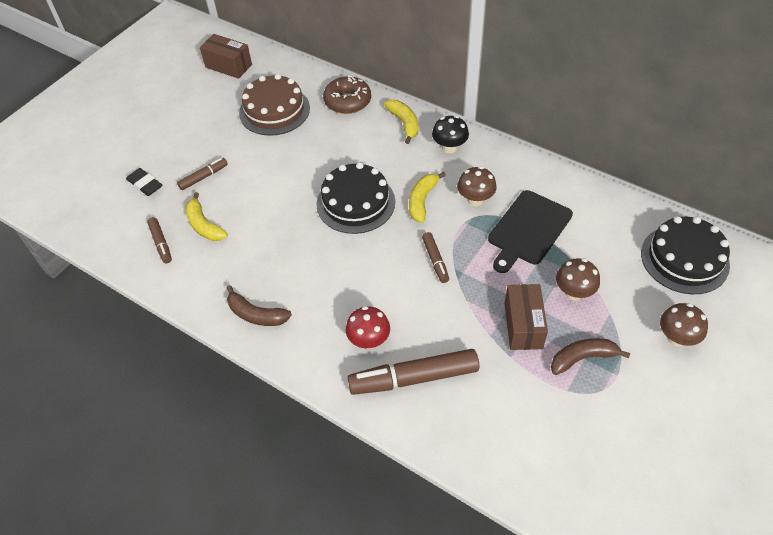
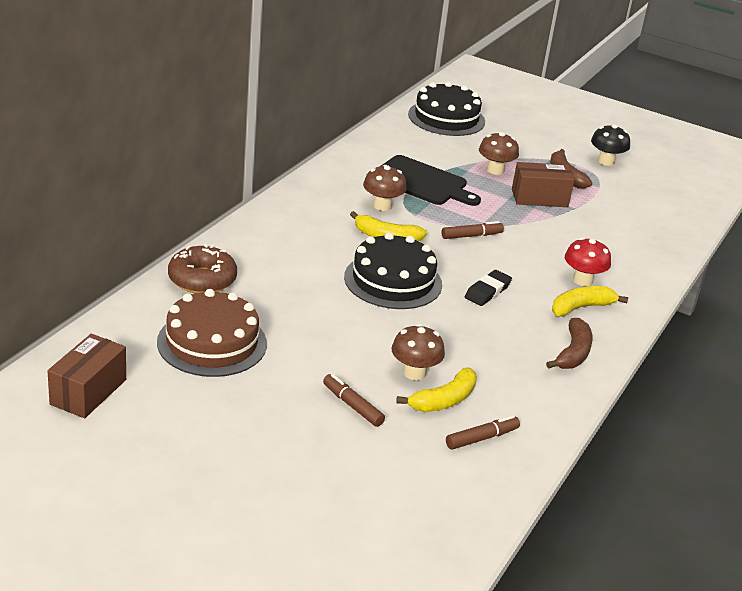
camera: 100 degrees left, 20 degrees down
black eraser [126,168,162,196] -> black eraser moved to [465,270,512,306]
brown marker [348,349,479,395] -> none
yellow banana [384,100,418,144] -> yellow banana moved to [552,286,628,317]
black mushroom [432,116,469,153] -> black mushroom moved to [591,124,630,166]
brown mushroom [660,303,708,346] -> brown mushroom moved to [391,324,445,380]

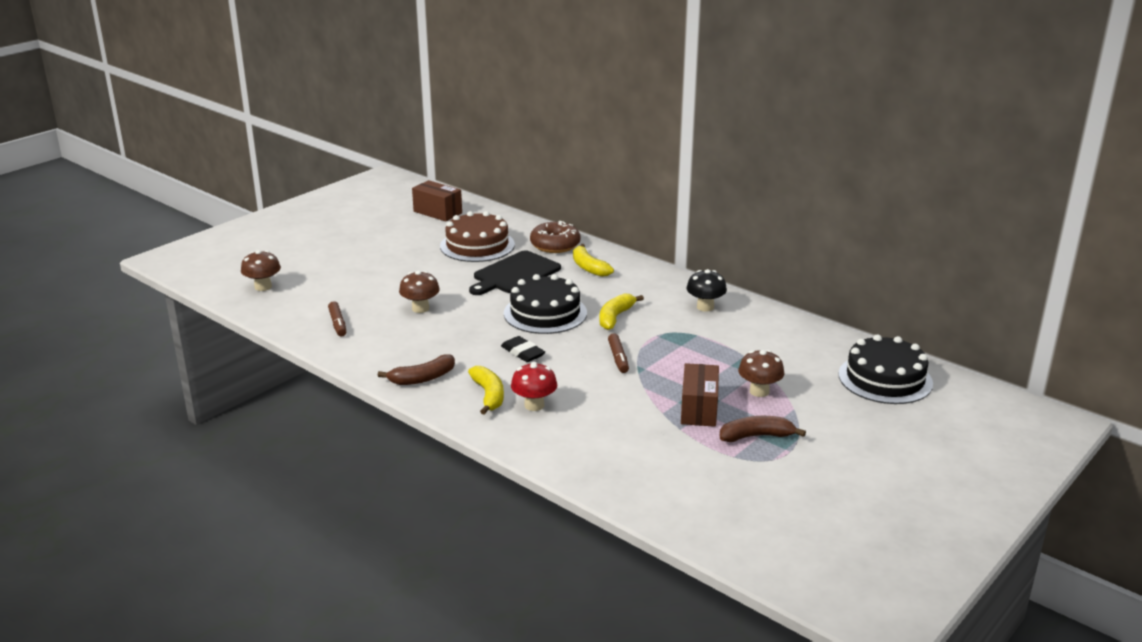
camera: 105 degrees right, 5 degrees down
brown marker [323,374,385,427] -> none
brown mushroom [363,165,407,211] -> brown mushroom moved to [241,250,281,291]
black cutting board [381,155,481,206] -> black cutting board moved to [469,250,561,295]
yellow banana [396,367,477,412] -> yellow banana moved to [573,244,614,277]
brown banana [546,318,593,369] -> brown banana turned 60 degrees counterclockwise [378,354,455,385]
black mushroom [591,124,630,166] -> black mushroom moved to [686,269,727,312]

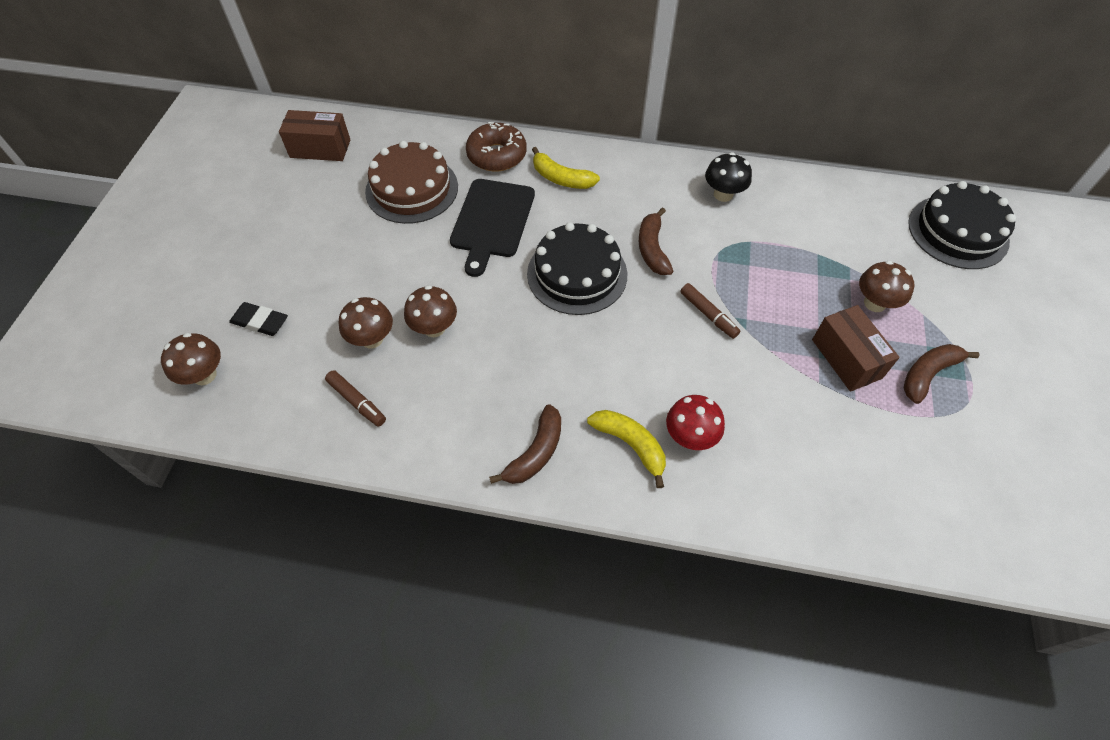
camera: 30 degrees left, 30 degrees up
black eraser [501,336,545,362] -> black eraser moved to [229,302,288,336]
yellow banana [599,293,644,330] -> brown banana [639,208,673,275]
none -> brown mushroom [339,297,393,348]

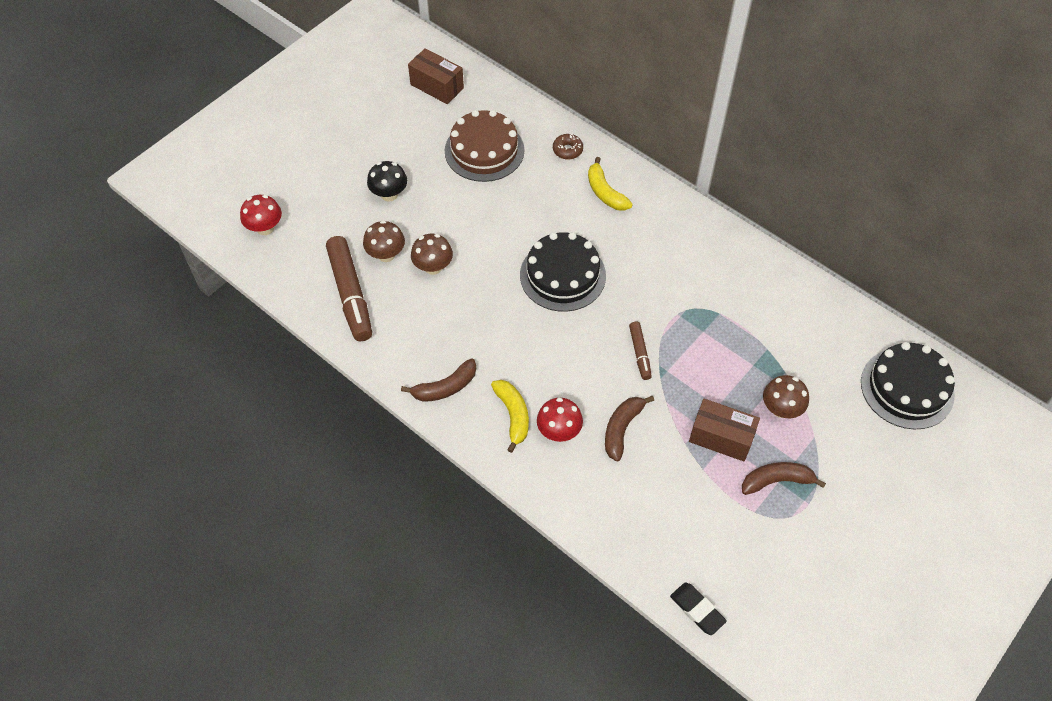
camera: 30 degrees right, 0 degrees up
brown mushroom [161,333,221,385] -> red mushroom [240,195,282,235]
black eraser [229,302,288,336] -> black eraser moved to [670,582,727,635]
brown marker [325,370,386,427] -> brown marker [326,236,372,341], size x1.96
black cutting board [450,179,535,277] -> none
brown donut [466,122,527,171] -> brown donut [553,134,583,160], size x0.57
brown banana [639,208,673,275] -> brown banana moved to [605,396,654,461]
black mushroom [705,152,752,202] -> black mushroom moved to [367,161,407,202]
brown box [812,305,900,392] -> brown box turned 75 degrees counterclockwise [689,399,760,461]

